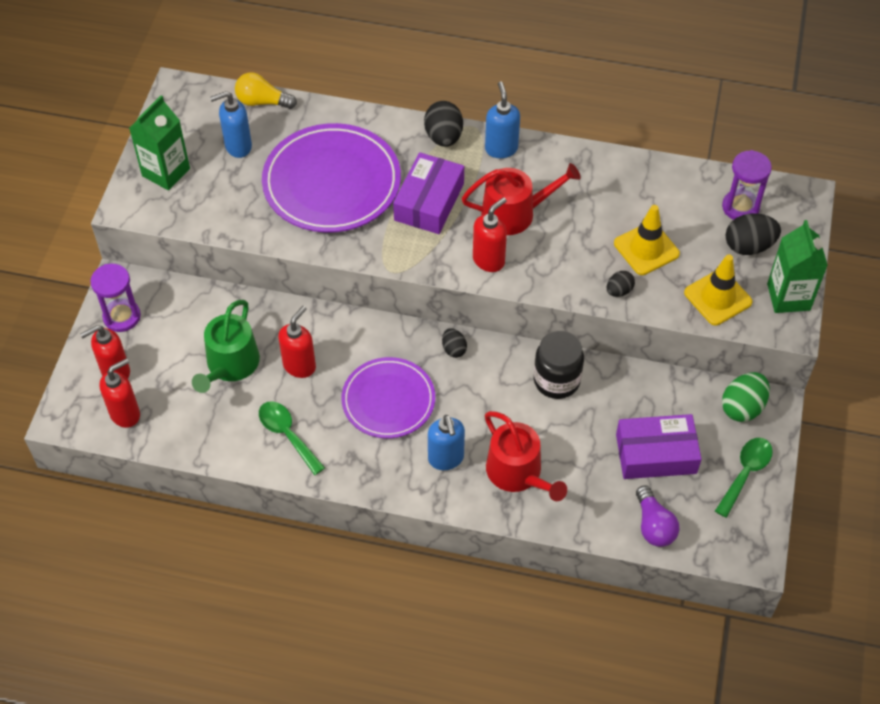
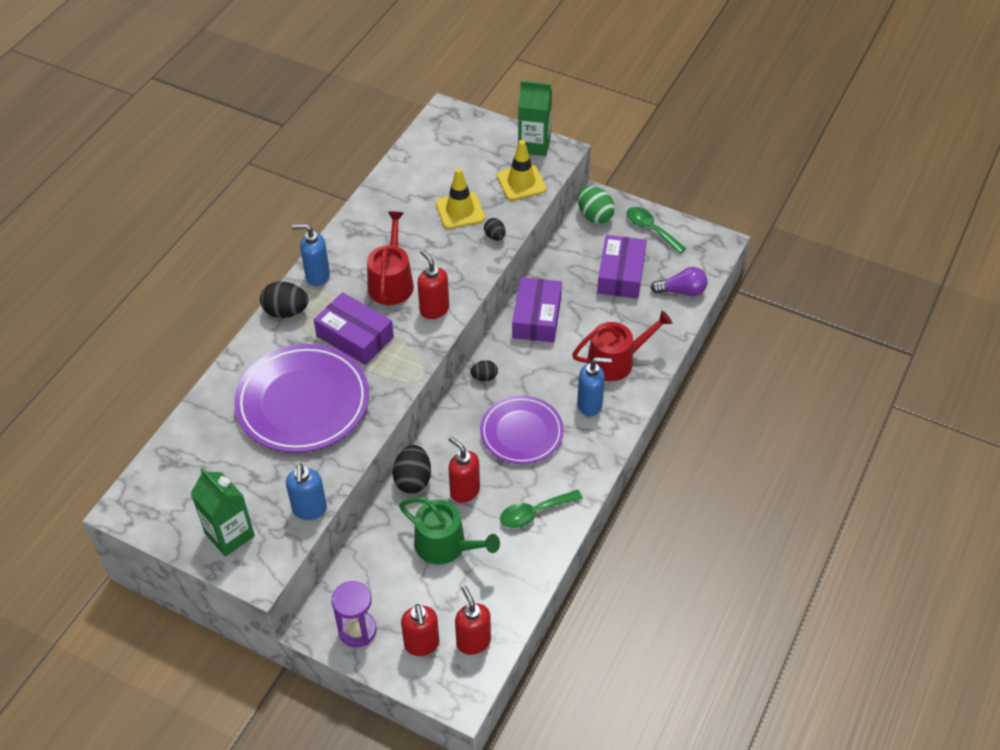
camera: 75 degrees left, 5 degrees down
blue soap dispenser [210,91,252,158] -> blue soap dispenser moved to [286,464,327,520]
yellow light bulb [235,73,297,109] -> none
black jar [534,331,584,399] -> purple box [512,277,562,342]
purple hourglass [722,150,772,220] -> none
black egg [726,213,781,255] -> black egg moved to [393,445,431,493]

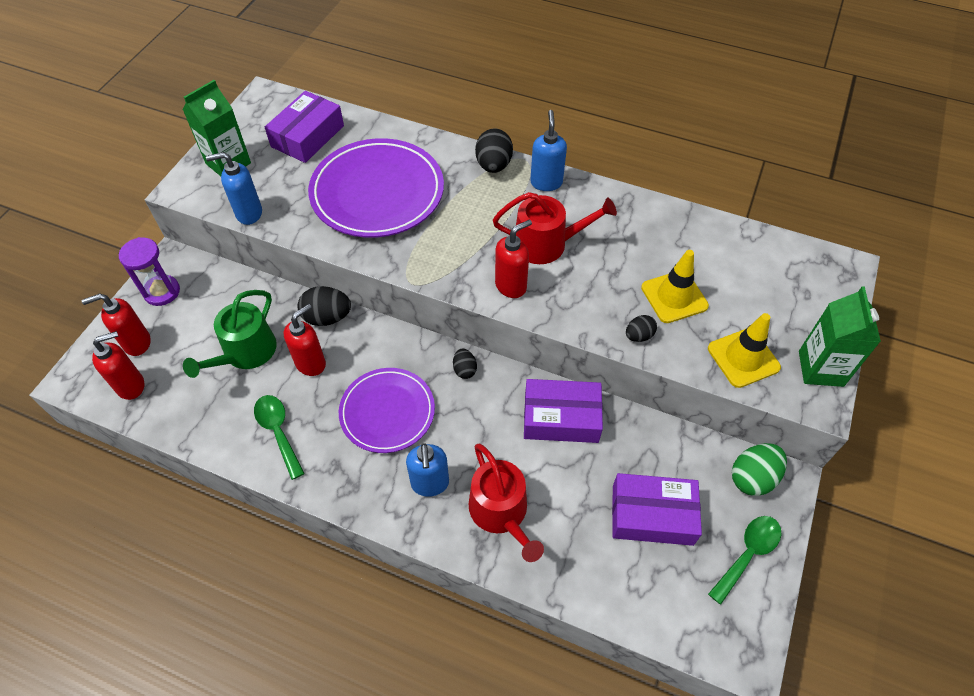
camera: 85 degrees right, 5 degrees up
purple box [314,292,394,365] -> purple box moved to [265,91,344,163]
purple light bulb [651,267,707,296] -> none

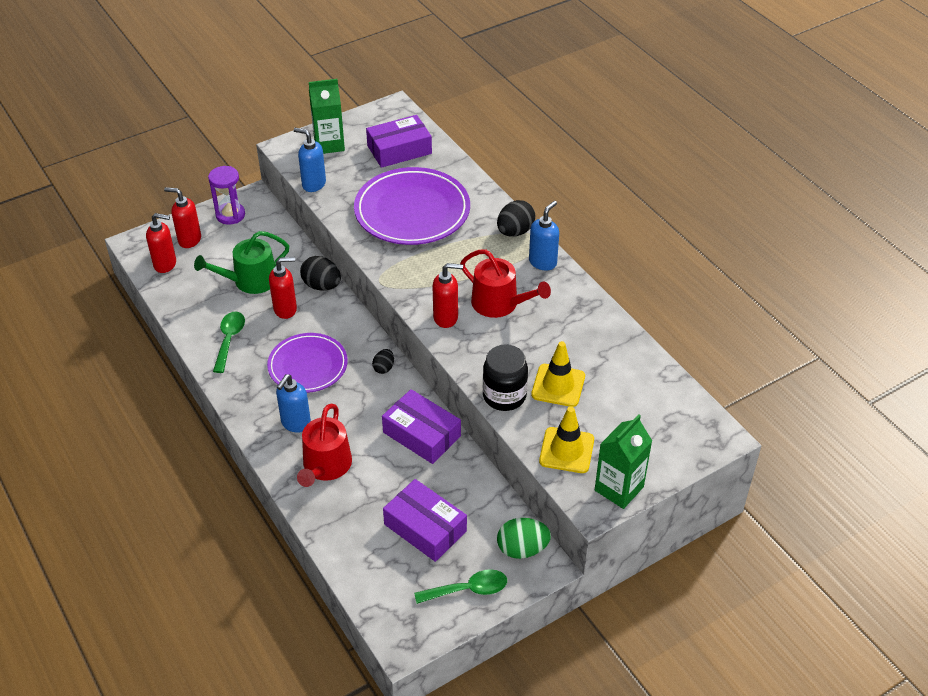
camera: 35 degrees right, 10 degrees down
black egg [626,315,657,342] -> black jar [483,344,528,411]

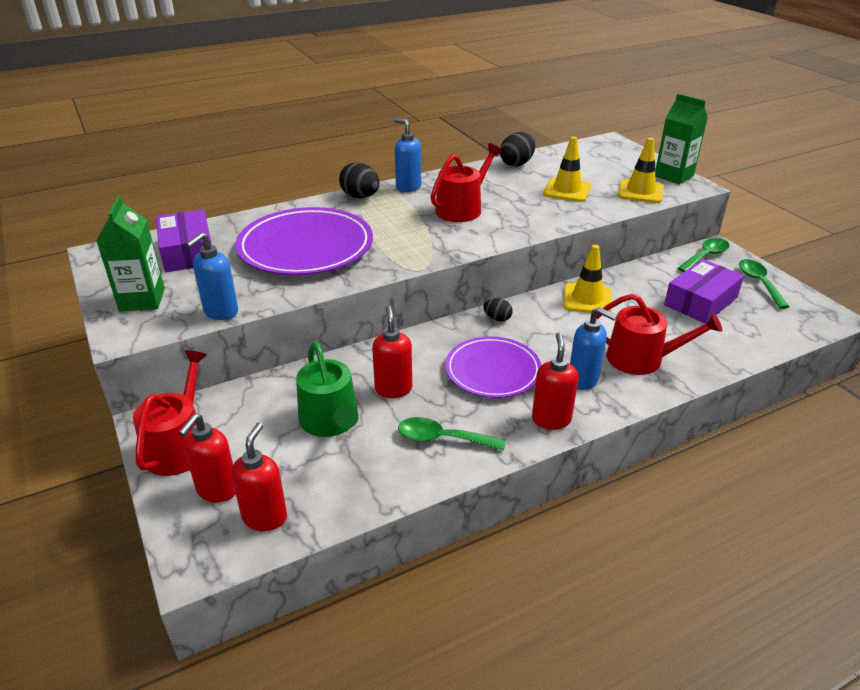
camera: 85 degrees left, 10 degrees down
purple hourglass [208,166,245,225] -> red watering can [133,350,207,476]
black egg [300,256,341,291] -> black egg moved to [500,132,535,167]
purple box [382,389,461,464] -> yellow traffic cone [563,245,612,313]
red soap dispenser [433,263,463,328] -> red soap dispenser moved to [532,333,578,429]
black jar [483,344,528,411] -> none
green egg [497,518,551,559] -> green spoon [677,238,730,272]

